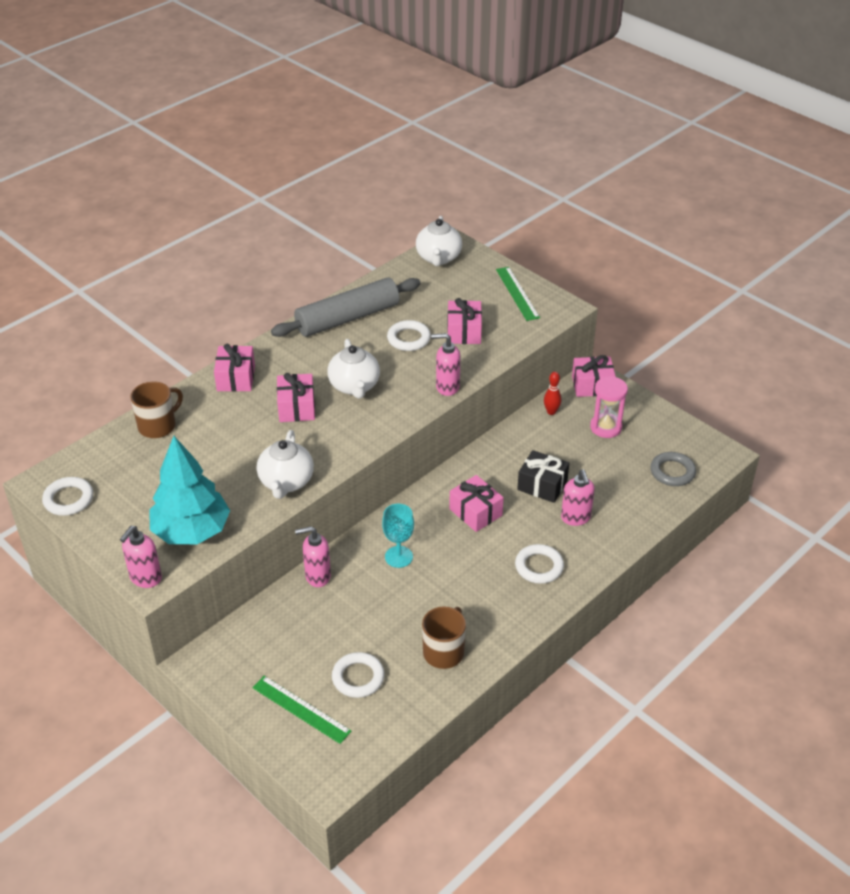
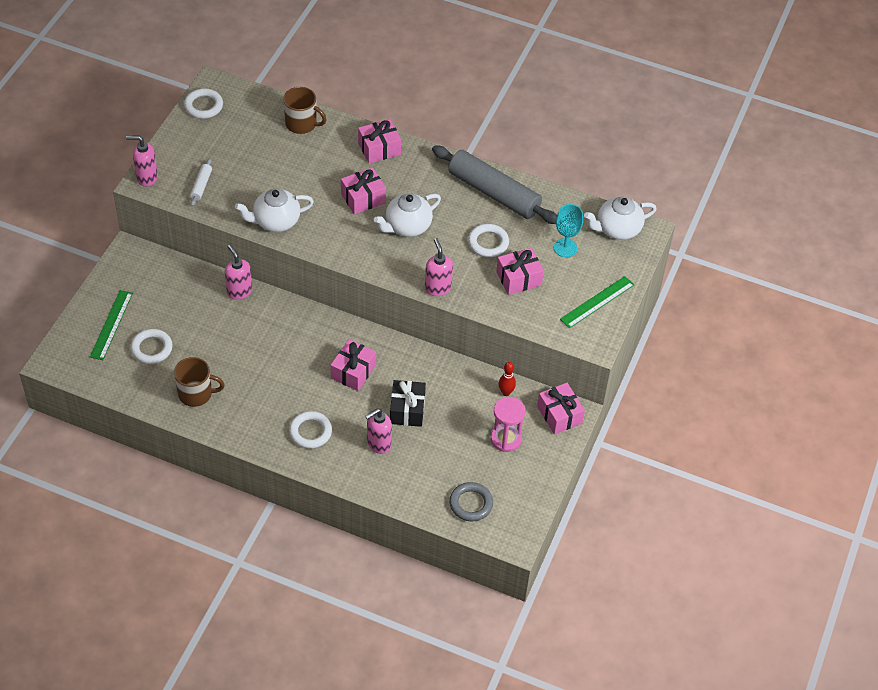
camera: 65 degrees right, 10 degrees up
turquoise tree [150,436,230,544] -> white rolling pin [190,158,212,206]
turquoise goblet [382,504,414,568] -> turquoise goblet moved to [554,204,583,258]

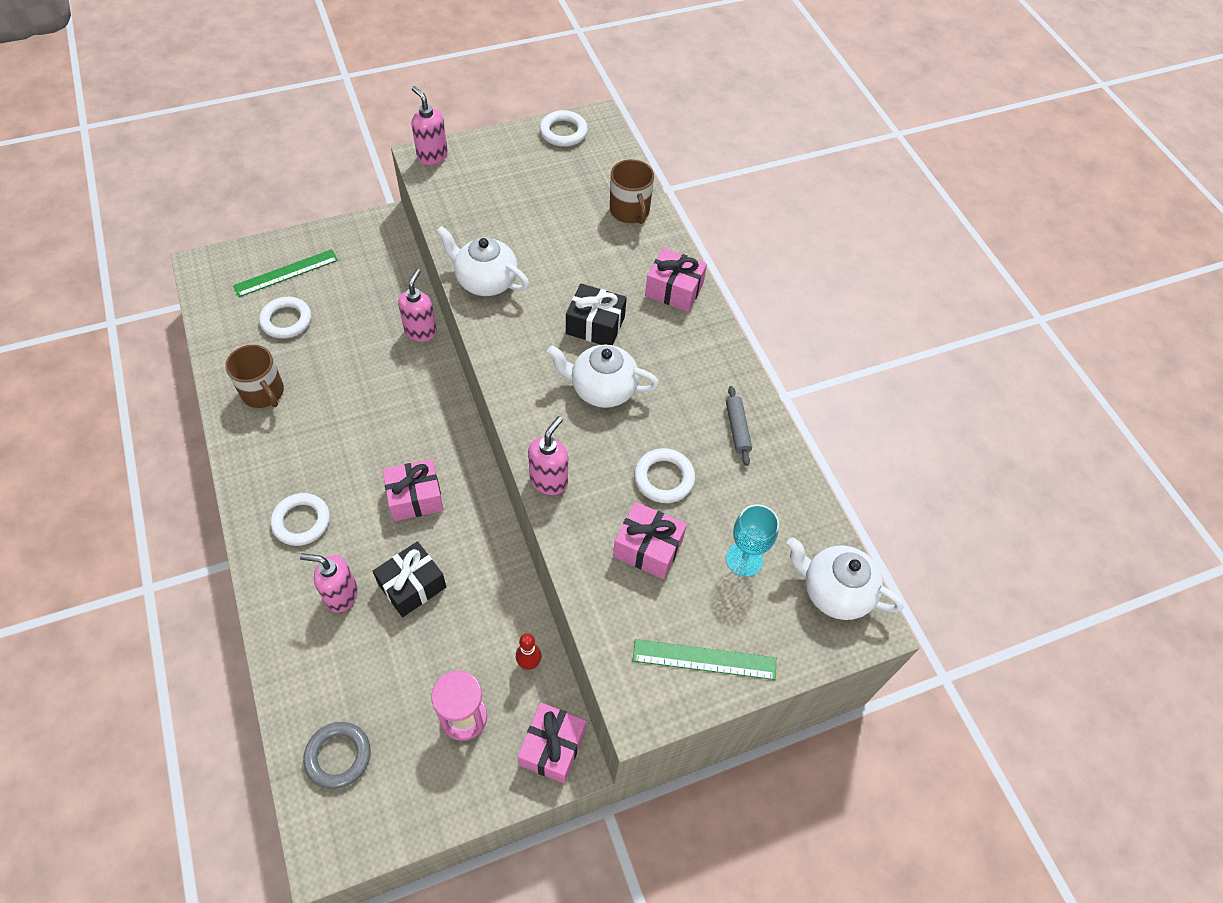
camera: 45 degrees right, 5 degrees up
white rolling pin [190,158,212,206] -> none
pink gift [341,167,386,215] -> black gift [566,283,627,345]
grey rolling pin [432,145,557,224] -> grey rolling pin [726,386,752,466], size x0.41

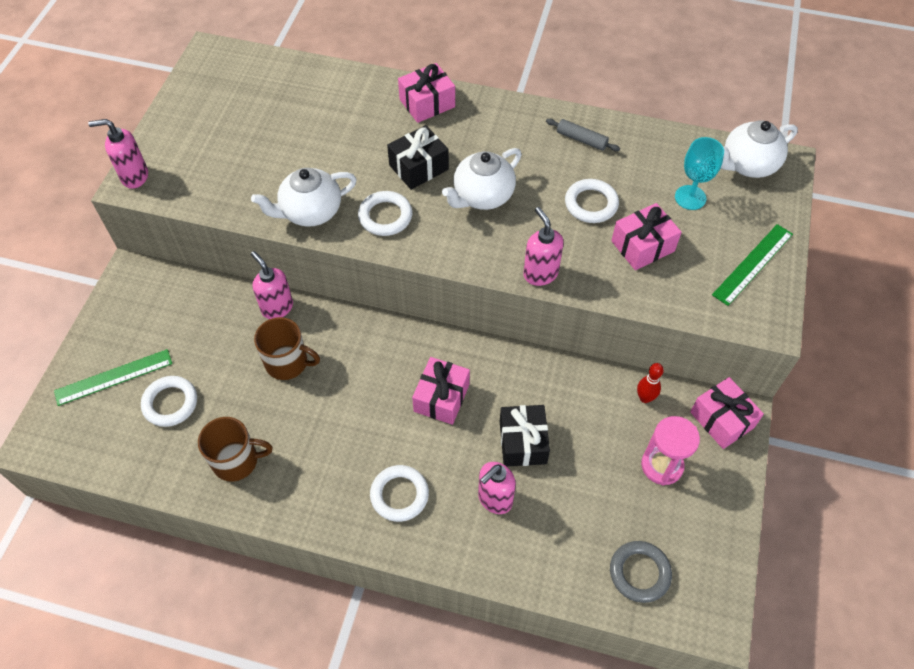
camera: 50 degrees left, 0 degrees up
green ruler [233,249,338,297] -> green ruler turned 60 degrees clockwise [54,349,172,406]
white ring [540,110,588,147] -> white ring moved to [358,191,412,236]
brown mug [610,159,654,224] -> brown mug moved to [254,317,320,380]

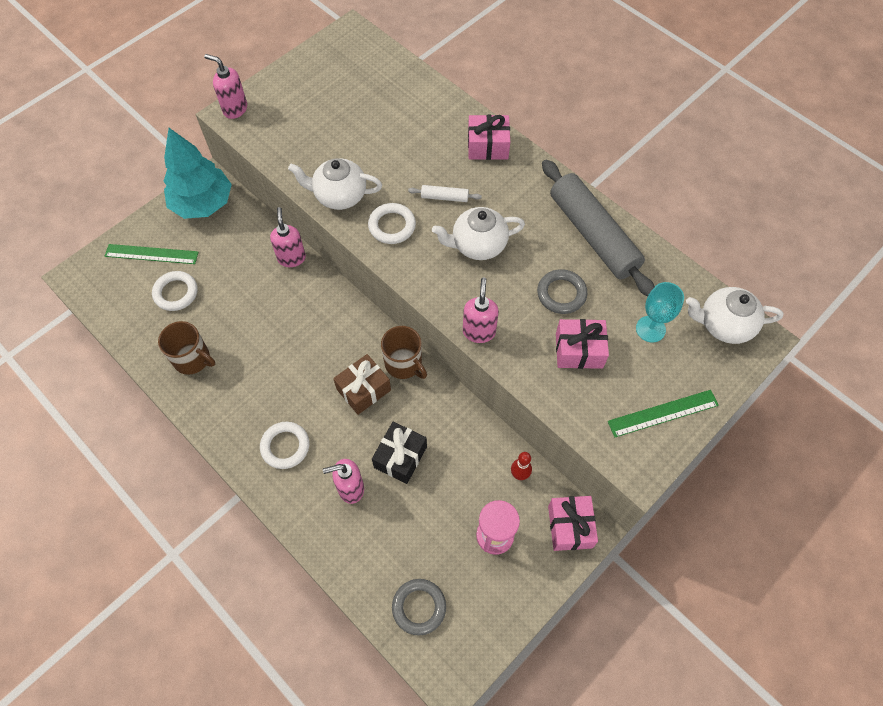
camera: 30 degrees right, 5 degrees up
brown mug [254,317,320,380] -> brown mug moved to [381,326,427,379]
black gift [387,125,449,190] -> white rolling pin [408,185,482,202]
pink gift [412,357,470,425] -> brown gift [333,354,391,415]
grey rolling pin [546,119,620,151] -> grey rolling pin [542,160,655,296], size x2.44
white ring [565,179,619,223] -> grey ring [537,269,587,314]
none -> turquoise tree [164,128,232,219]

